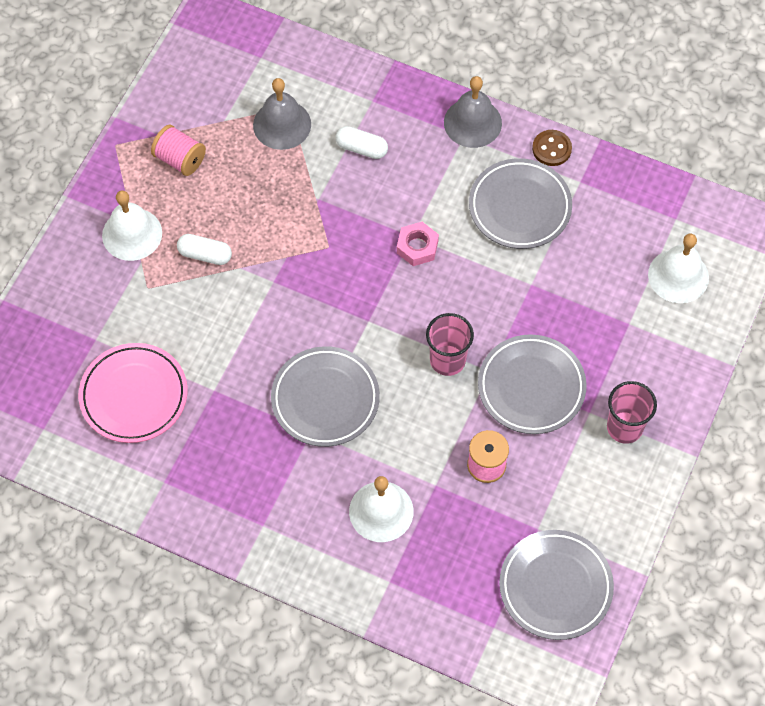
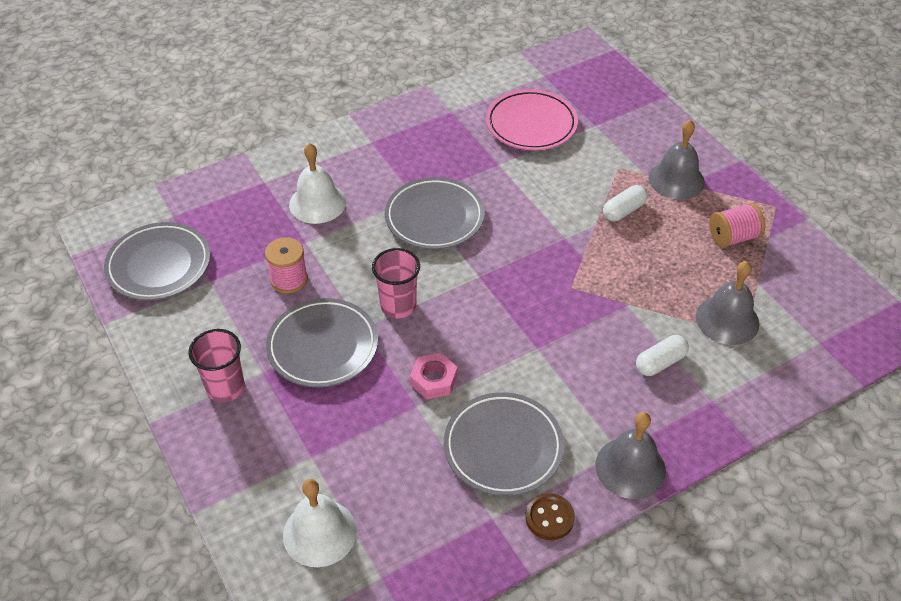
camera: 125 degrees right, 15 degrees down
white bell [102,190,162,261] -> grey bell [648,120,705,200]
pink nut [397,222,439,266] -> pink nut moved to [410,353,457,399]

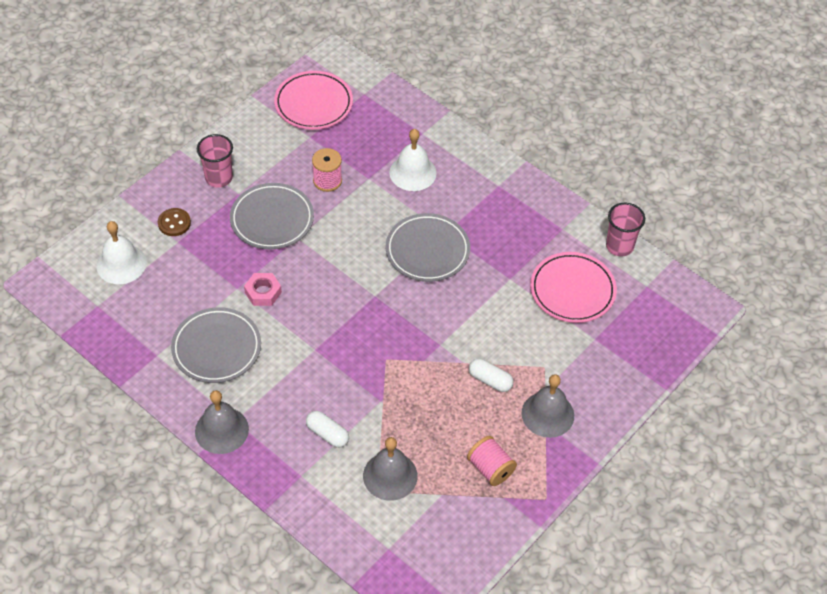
camera: 70 degrees right, 5 degrees up
grey plate [104,222,210,301] -> pink plate [274,71,353,130]
pink cup [372,248,420,319] -> pink cup moved to [606,203,645,256]
brown button [525,493,575,540] -> brown button moved to [158,208,191,236]

